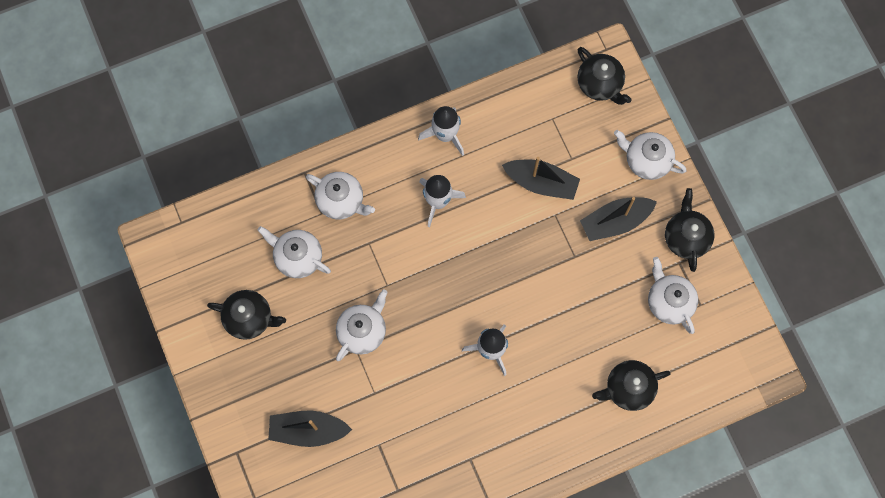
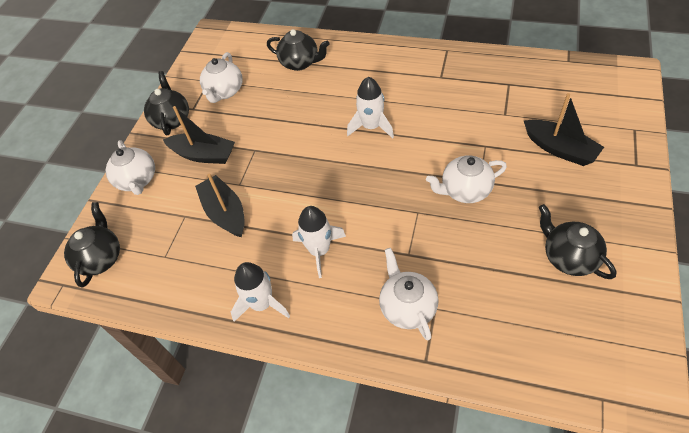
camera: 135 degrees left, 20 degrees down
white teapot [257,226,331,278] -> none
black teapot [665,188,714,272] -> black teapot turned 135 degrees clockwise [144,71,189,135]

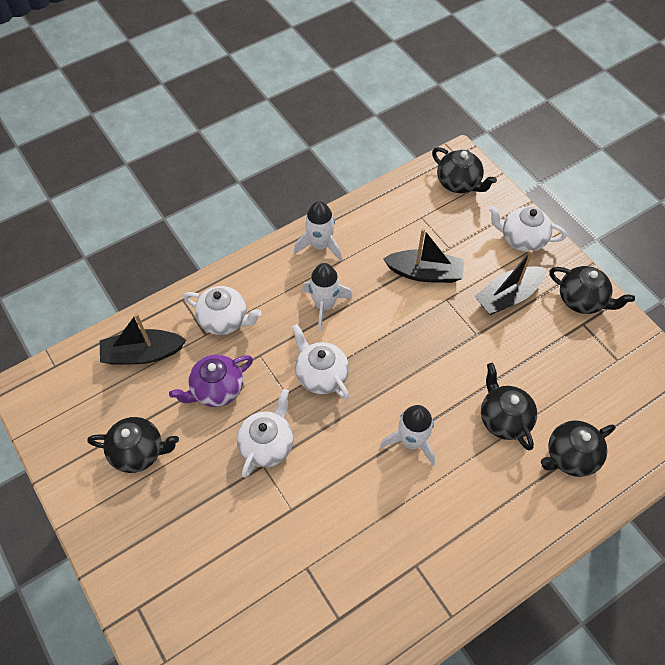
camera: 125 degrees right, 5 degrees up
white teapot [200,52,243,103] -> white teapot moved to [292,324,349,399]
black boat [524,93,604,166] -> black boat moved to [100,313,186,365]
none -> purple teapot [169,355,253,407]
none -> black teapot [481,363,537,450]

